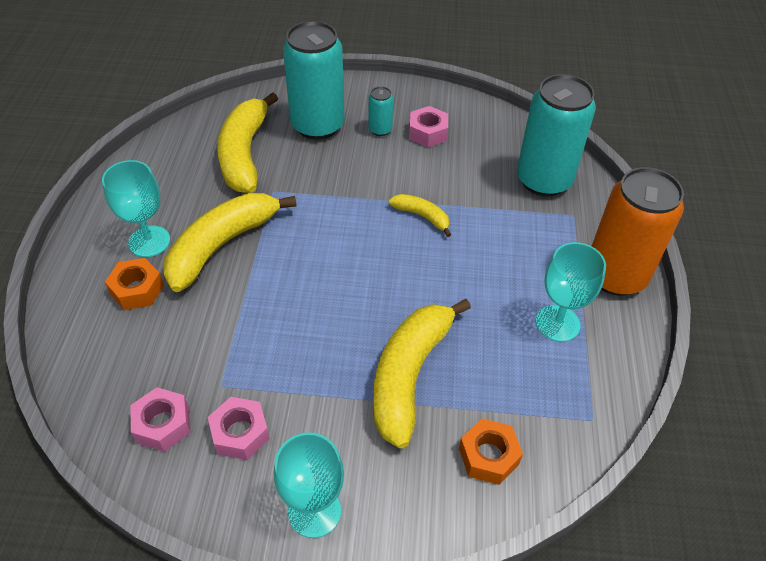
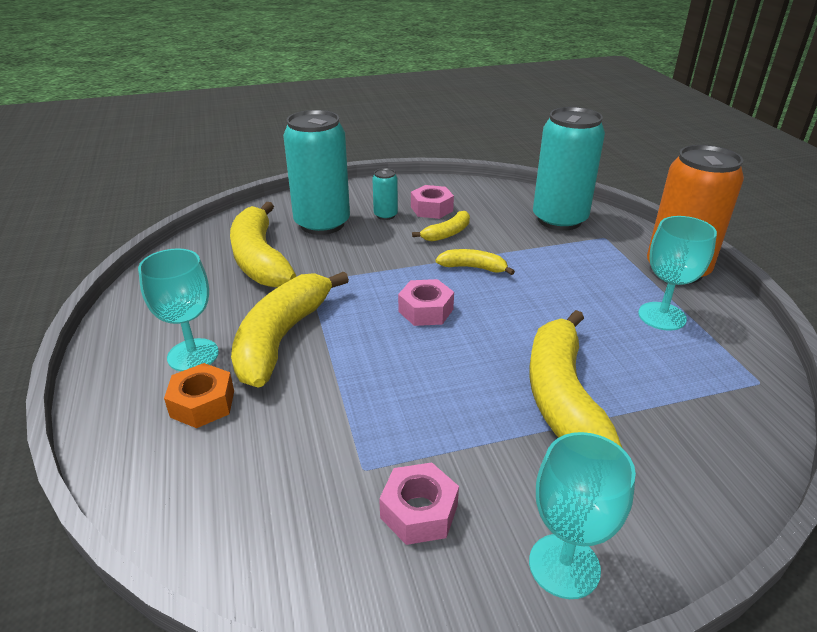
camera: 20 degrees left, 15 degrees down
pink nut [130,387,191,452] -> pink nut moved to [398,279,454,326]
orange nut [459,418,523,485] -> none
none -> yellow banana [412,211,470,241]

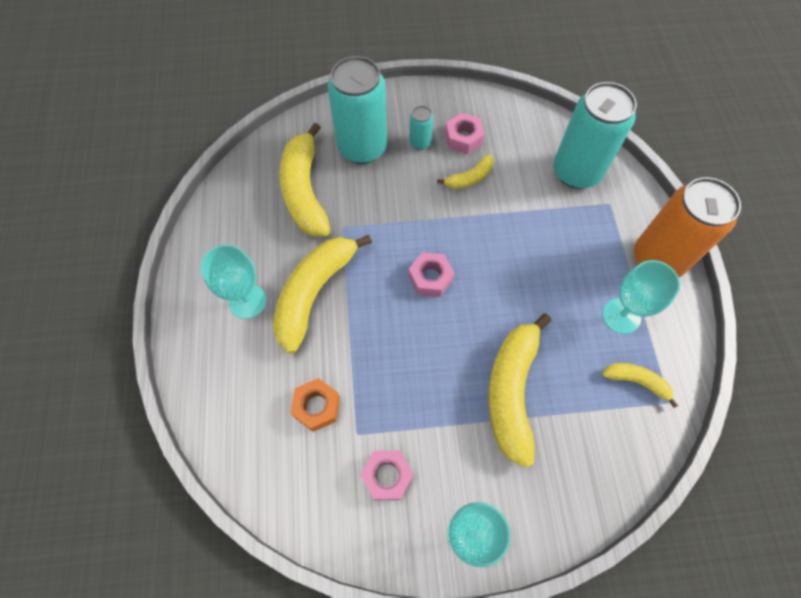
camera: 10 degrees right, 30 degrees up
orange nut [164,363,234,428] -> orange nut moved to [291,378,340,432]
yellow banana [436,249,515,275] -> yellow banana moved to [602,363,678,408]

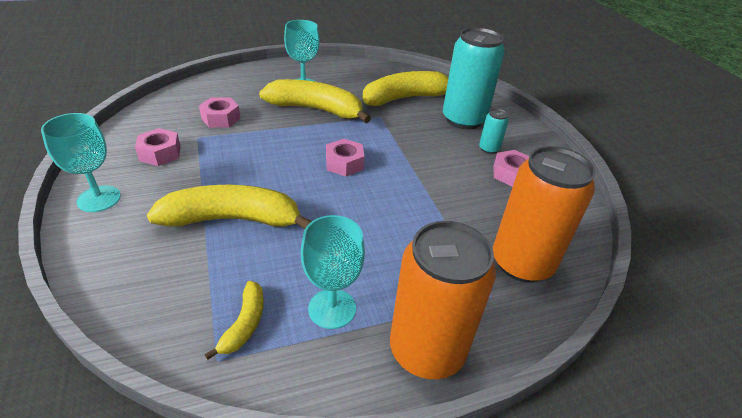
camera: 75 degrees right, 25 degrees down
orange nut [291,378,340,432] -> pink nut [199,97,241,128]
yellow banana [437,154,494,189] -> none
turquoise can [553,82,637,189] -> orange can [493,146,596,283]

